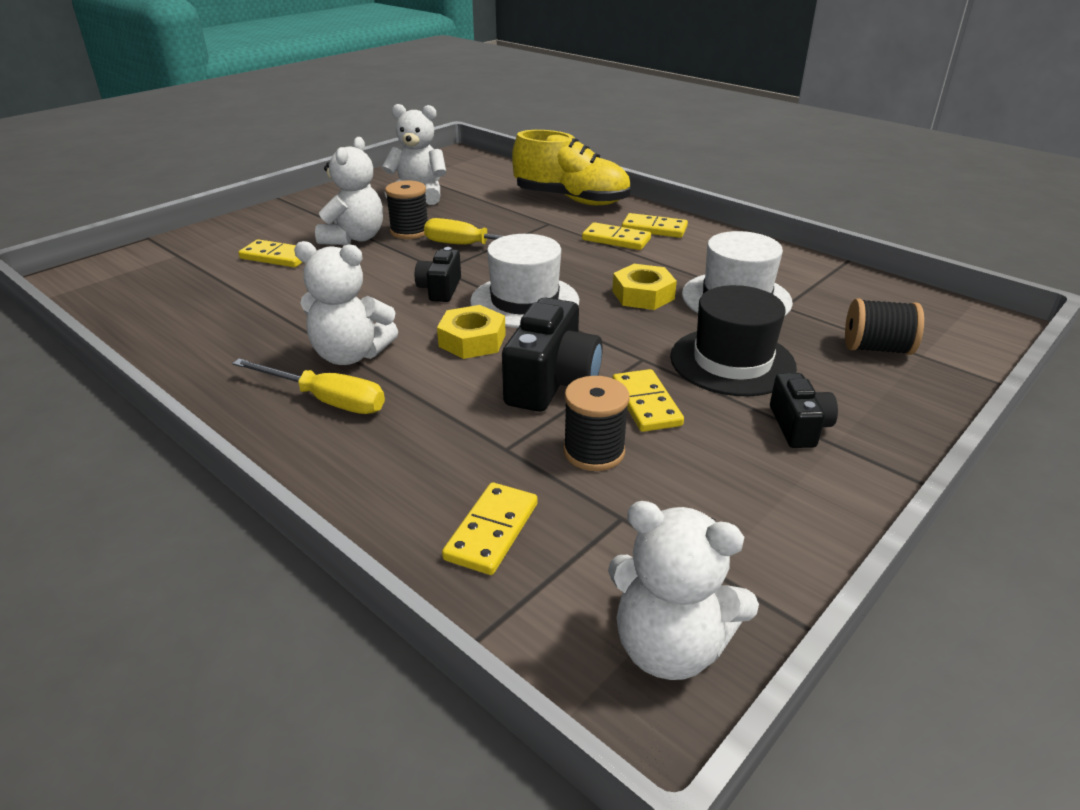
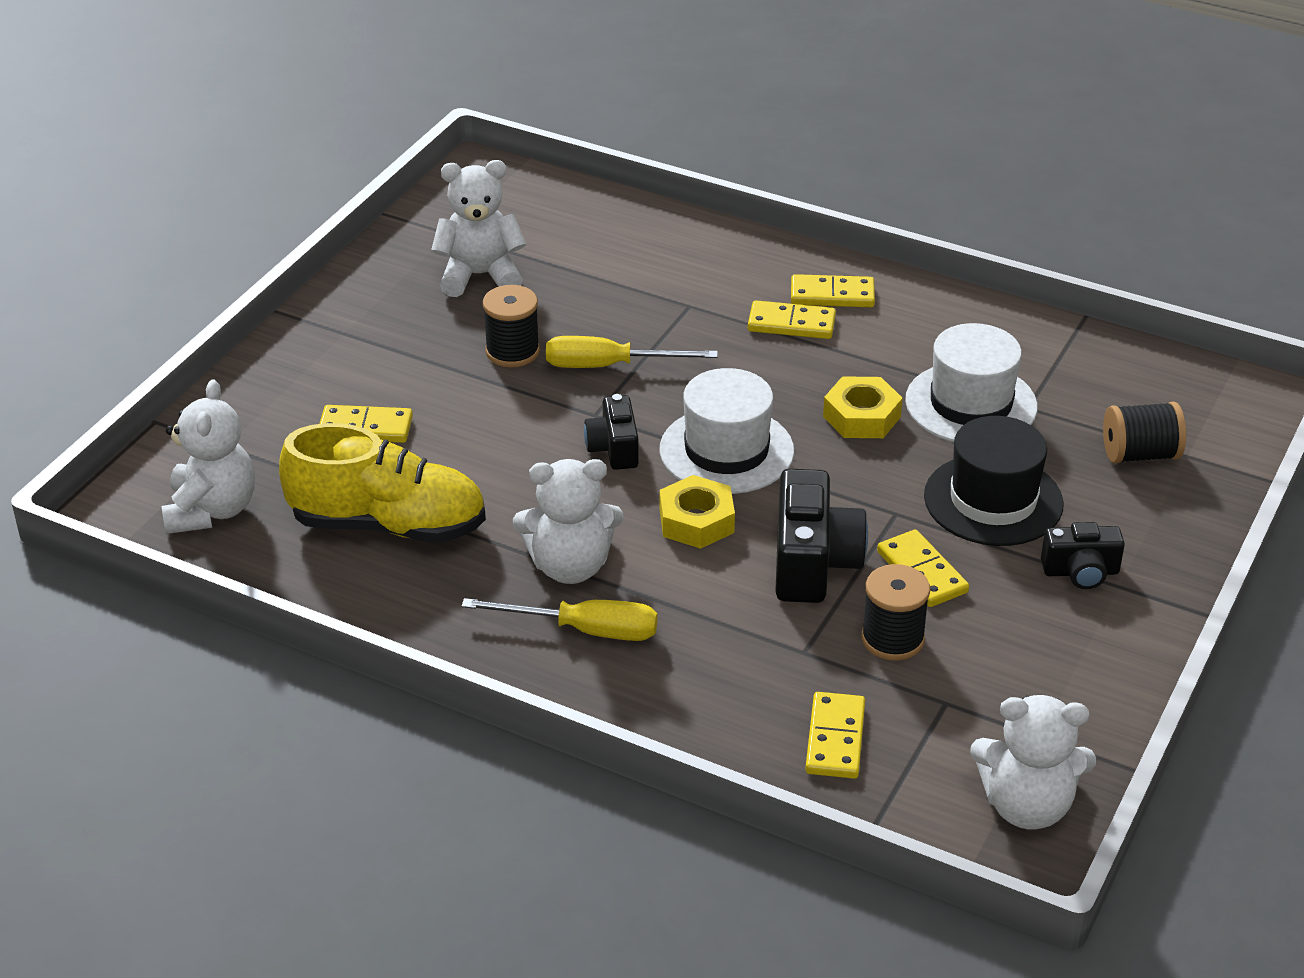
camera: 15 degrees left, 5 degrees up
white teddy bear [315,137,383,245] -> white teddy bear moved to [162,380,255,534]
yellow shoe [512,130,630,205] -> yellow shoe moved to [279,423,486,543]
black camera [770,373,838,448] -> black camera turned 105 degrees clockwise [1041,522,1125,589]

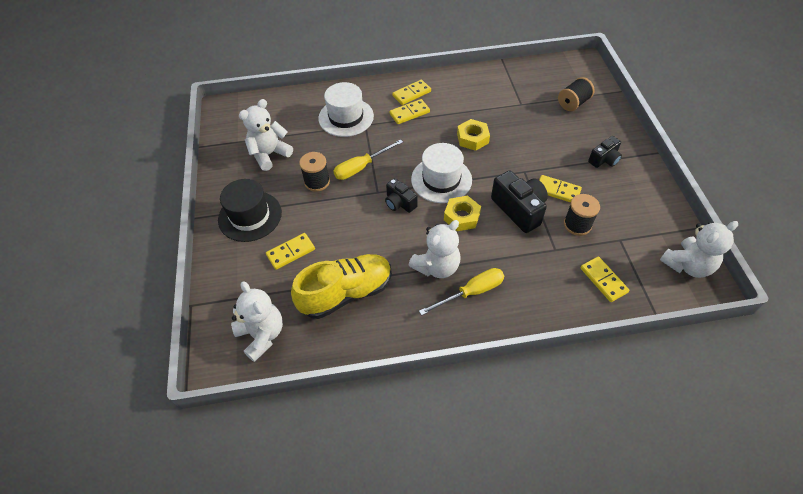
camera: 35 degrees left, 15 degrees up
white hat [905,323,1038,442] -> white hat moved to [318,82,374,137]
black hat [924,416,1064,546] -> black hat moved to [218,179,282,242]

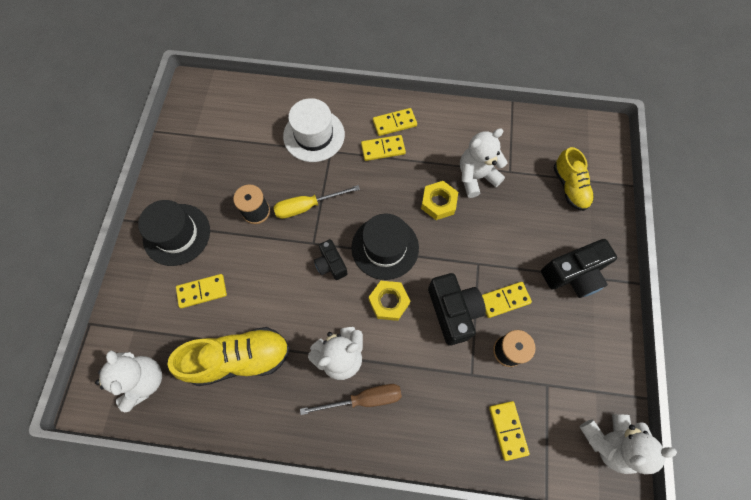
camera: 15 degrees right, 15 degrees up
white teddy bear [239,99,293,171] -> white teddy bear moved to [460,128,507,198]
white hat [411,143,472,203] -> black hat [351,214,419,280]
yellow screwdriver [419,268,504,315] -> brown screwdriver [300,384,402,415]
yellow domino [539,175,582,203] -> yellow domino turned 60 degrees counterclockwise [482,282,532,318]
black spool [558,77,595,111] -> yellow shoe [554,147,594,211]
black camera [588,136,622,168] -> black camera [541,239,617,298], size x1.67

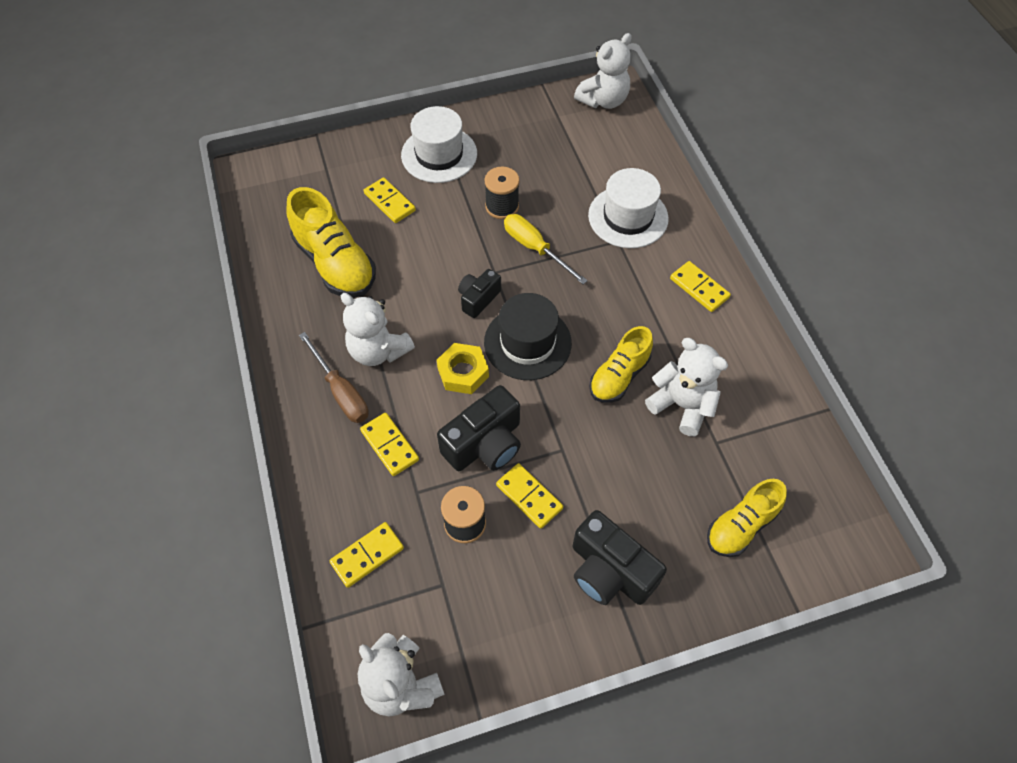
camera: 65 degrees right, 10 degrees down
white teddy bear [95,351,162,412] -> white teddy bear moved to [574,33,632,109]
black hat [138,200,210,266] -> white hat [401,106,477,183]
yellow domino [361,135,406,161] -> yellow domino moved to [360,413,419,476]
yellow nut [421,181,458,220] -> yellow shoe [589,326,653,403]

